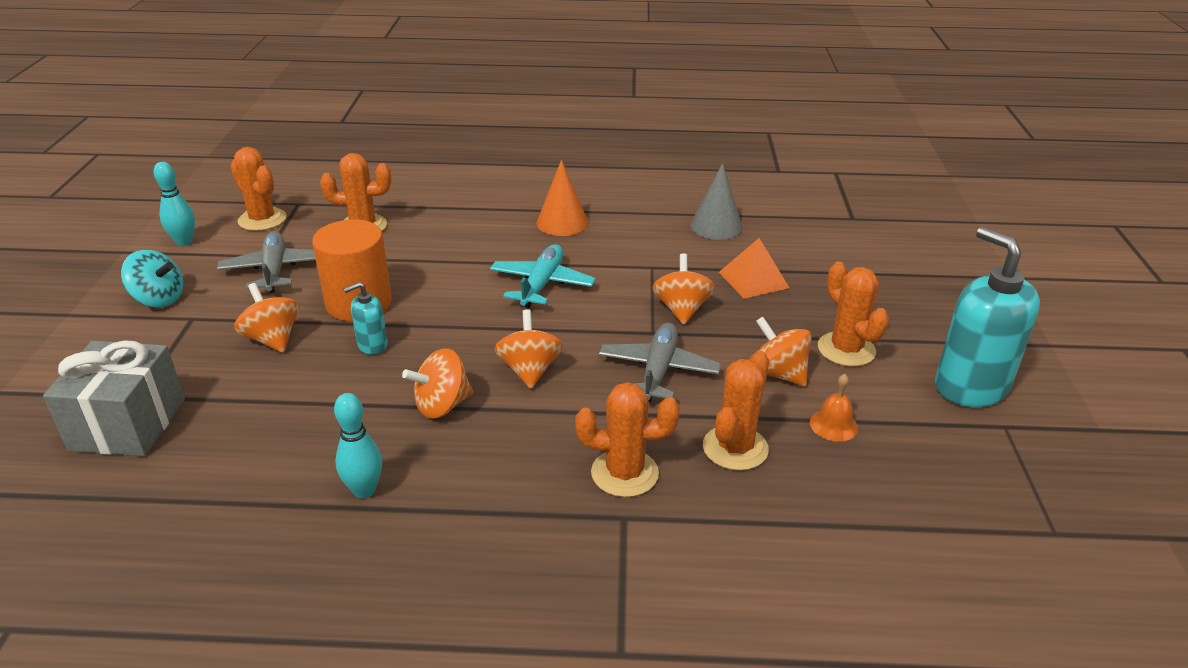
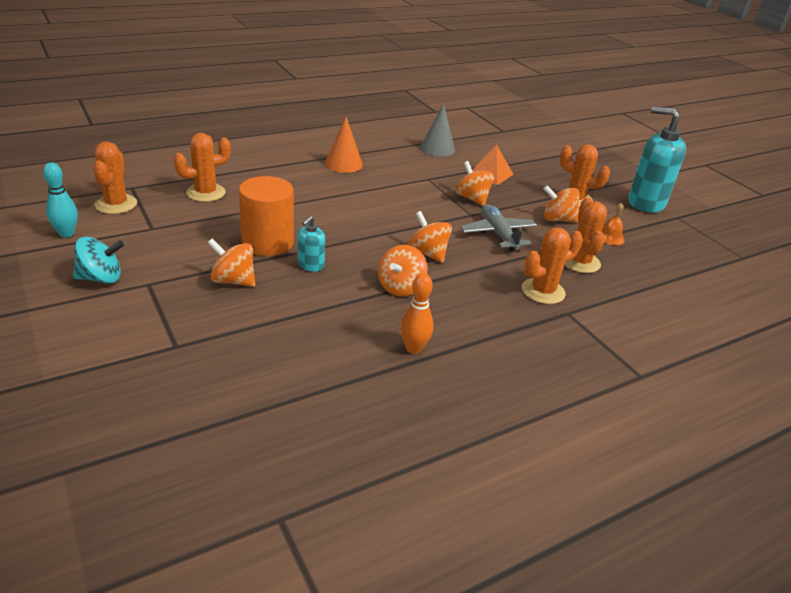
camera: 35 degrees left, 0 degrees up
grey gift [43,340,185,456] -> none
grey plane [217,231,316,294] -> none
orange cactus [231,147,286,231] -> orange cactus turned 75 degrees clockwise [93,142,137,214]
turquoise bowling pin [334,393,382,498] -> orange bowling pin [400,273,433,354]
turquoise plane [490,245,596,308] -> none

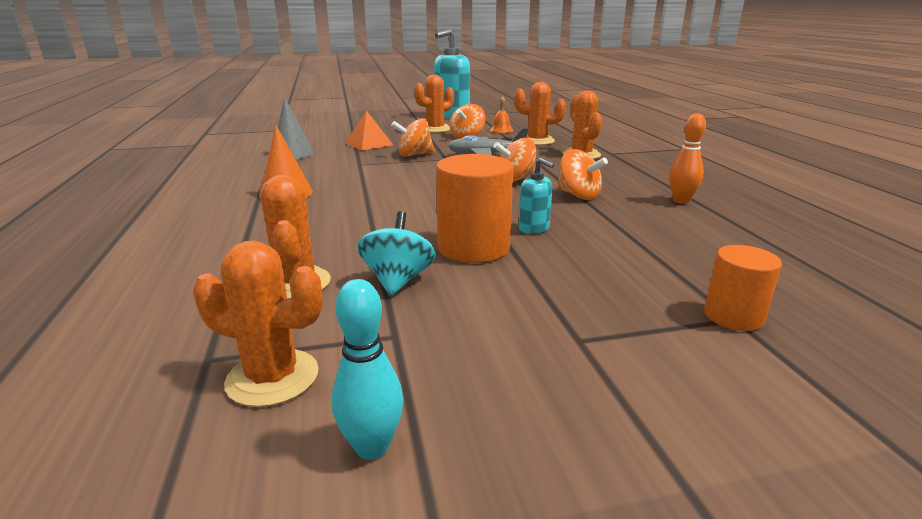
camera: 70 degrees left, 10 degrees down
turquoise spinning top [73,237,124,284] -> turquoise spinning top moved to [357,211,435,296]
orange spinning top [208,238,255,287] -> none
none -> orange cylinder [704,245,782,331]

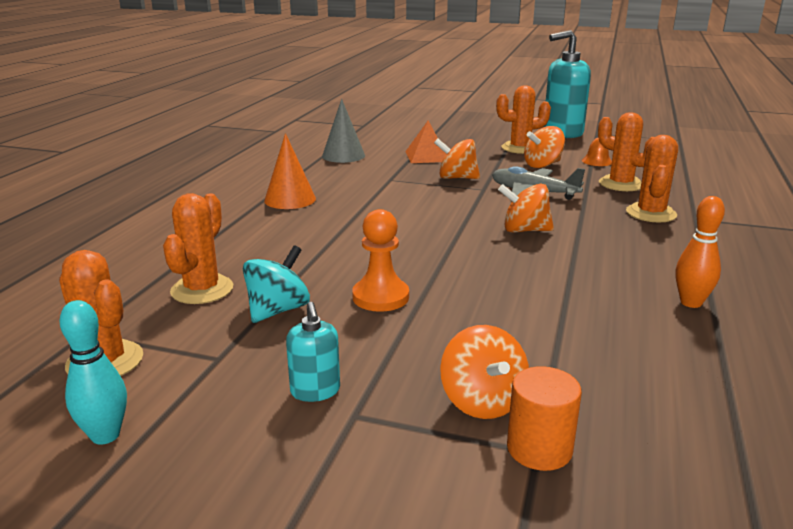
camera: 30 degrees right, 0 degrees up
orange cylinder [436,154,514,263] -> orange pawn [352,209,409,312]
turquoise soap dispenser [518,158,555,234] -> turquoise soap dispenser moved to [286,302,340,402]
orange spinning top [558,149,608,200] -> orange spinning top moved to [440,325,529,419]

